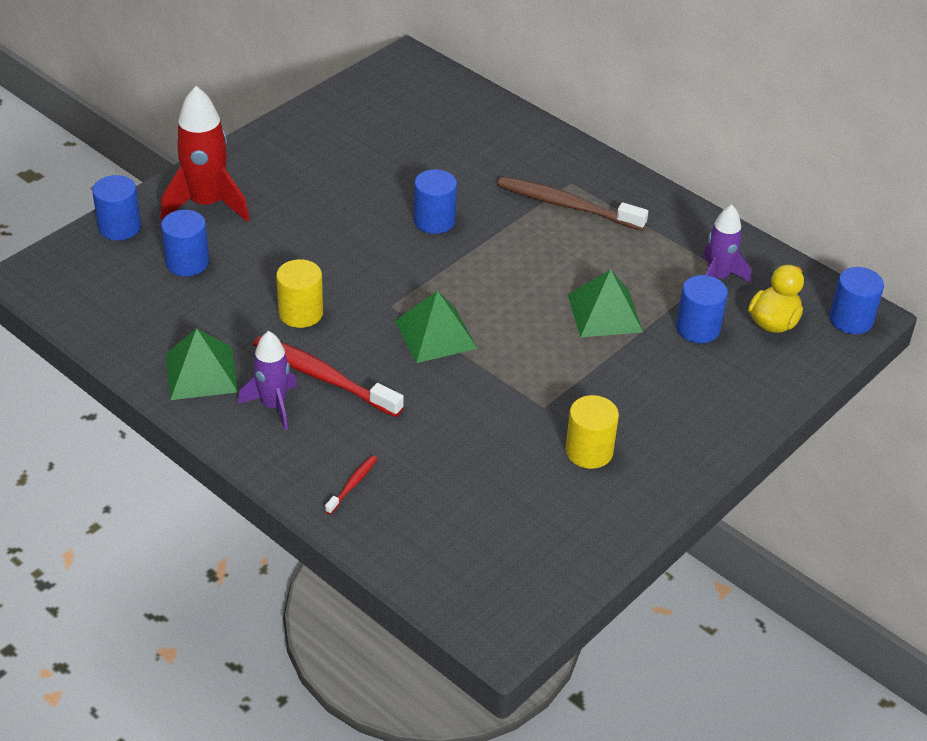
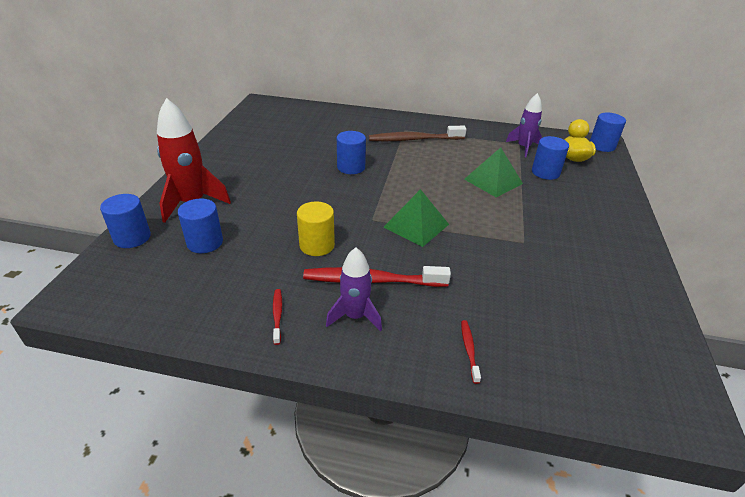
camera: 30 degrees left, 5 degrees down
green pyramid [165,328,238,400] -> red toothbrush [273,289,282,345]
yellow cylinder [565,395,619,469] -> none

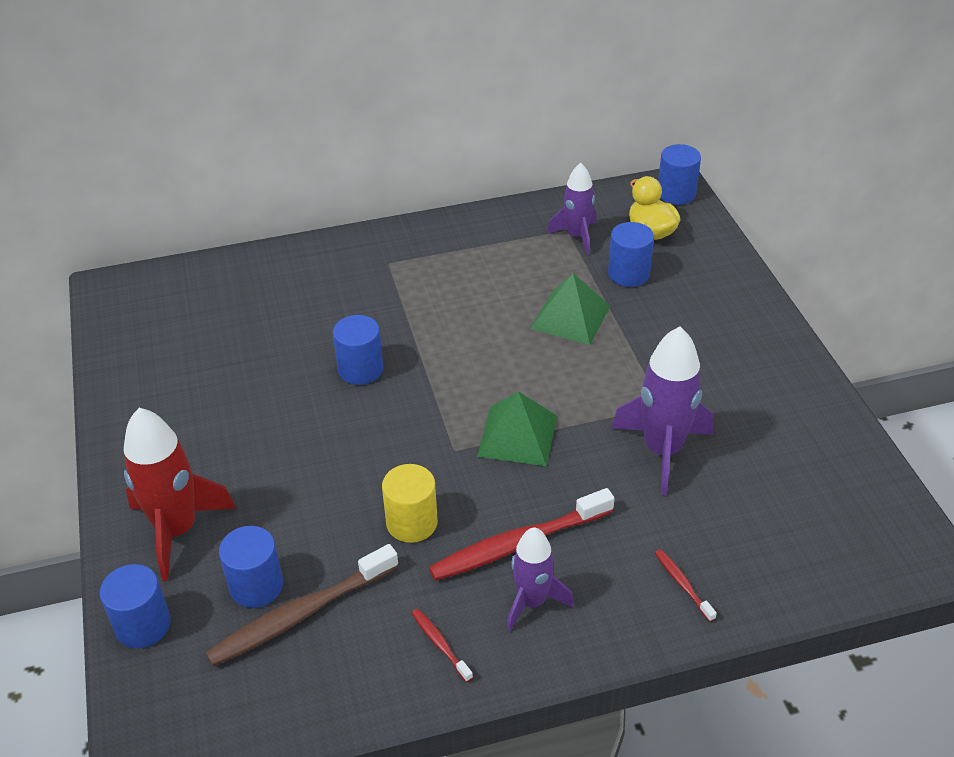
camera: 25 degrees left, 5 degrees up
brown toothbrush [369,126,467,141] -> brown toothbrush moved to [205,544,398,666]
none -> purple rocket [611,326,714,496]

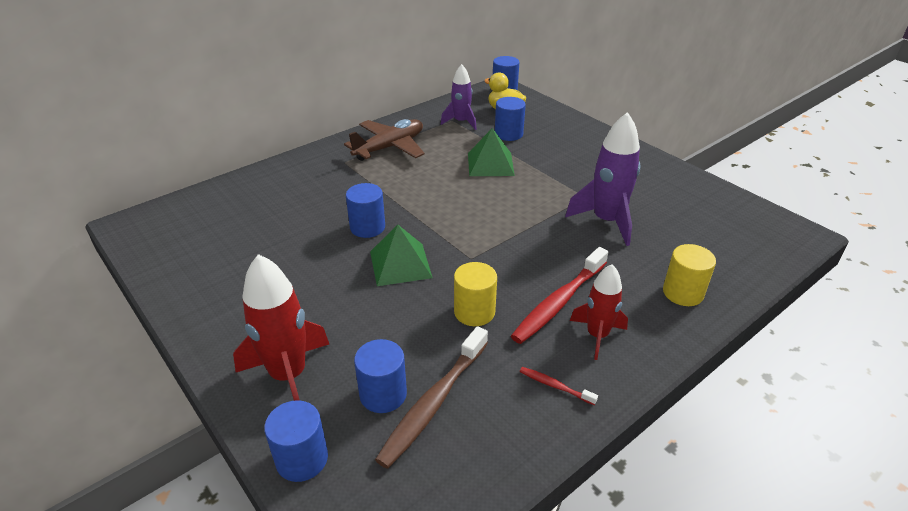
camera: 25 degrees left, 5 degrees down
green pyramid [477,391,557,466] -> green pyramid moved to [370,225,433,286]
purple rocket [507,527,574,632] -> red rocket [570,264,628,360]
red toothbrush [655,549,717,622] -> yellow cylinder [663,244,716,306]
none -> brown plane [344,119,425,161]

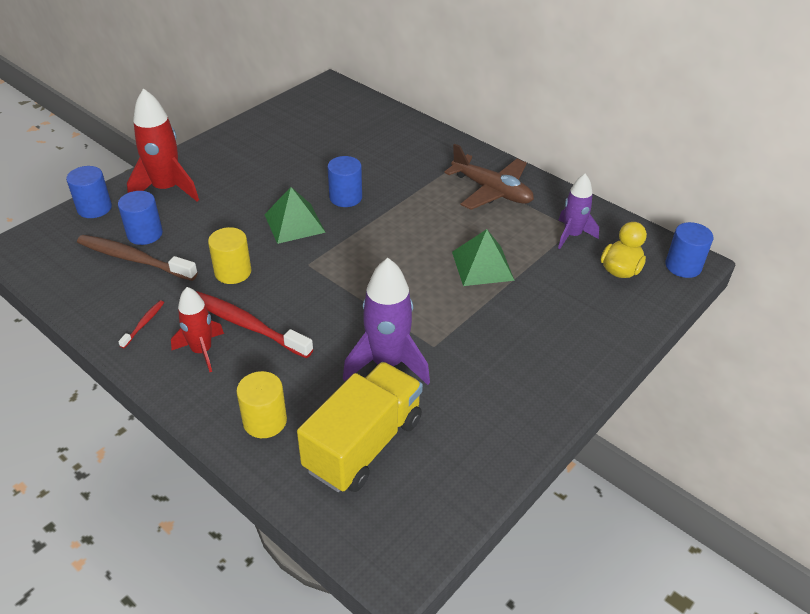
camera: 80 degrees right, 5 degrees up
blue cylinder [495,97,526,141] -> none
none -> yellow truck [297,362,423,492]

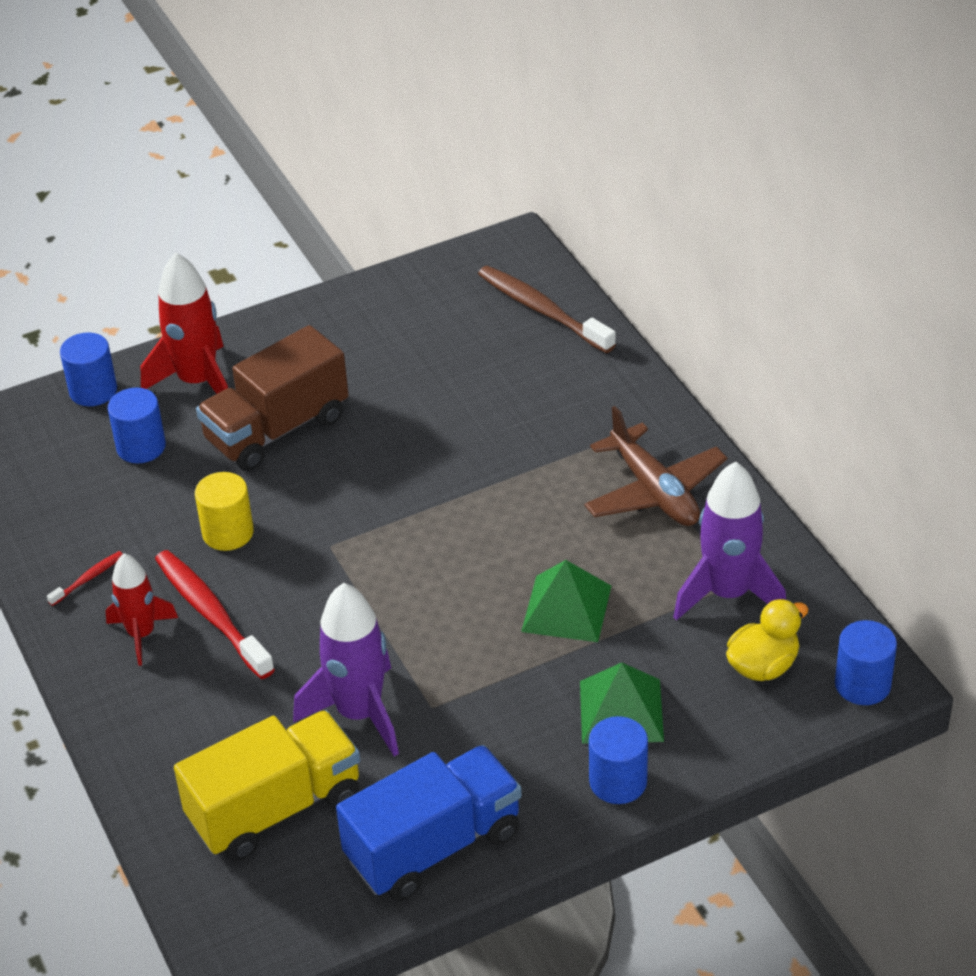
camera: 25 degrees right, 0 degrees up
brown toothbrush [77,235,198,281] -> brown toothbrush moved to [478,266,616,353]
yellow cylinder [236,371,287,438] -> none
green pyramid [264,187,326,244] -> green pyramid moved to [580,663,664,744]
blue cylinder [327,156,362,207] -> blue cylinder moved to [589,716,648,804]
purple rocket [558,174,599,249] -> purple rocket [673,461,786,621], size x1.57
none -> brown truck [196,325,349,471]
none -> blue truck [336,745,522,901]

